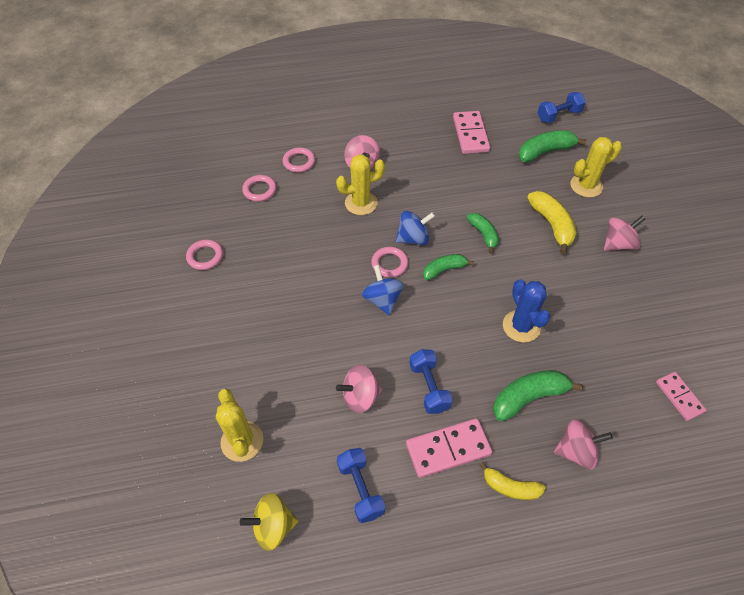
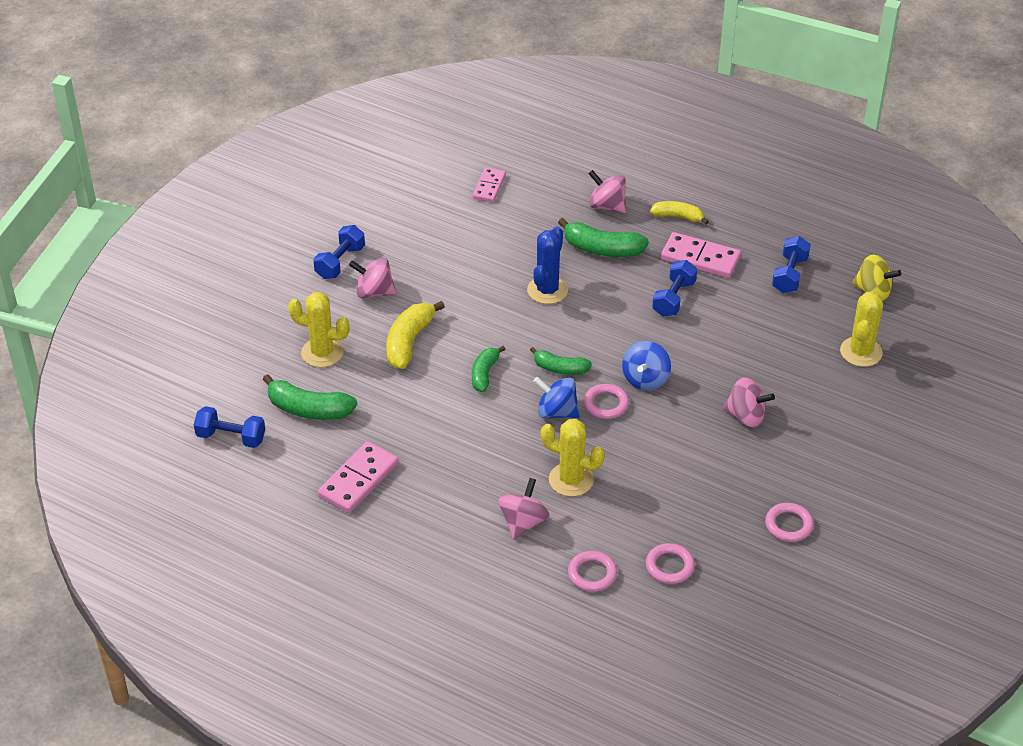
camera: 140 degrees left, 10 degrees down
pink spinning top [336,365,382,413] -> pink spinning top moved to [723,377,775,427]
yellow banana [479,462,546,500] -> yellow banana turned 45 degrees counterclockwise [650,201,709,224]
none -> blue dumbbell [313,225,365,279]

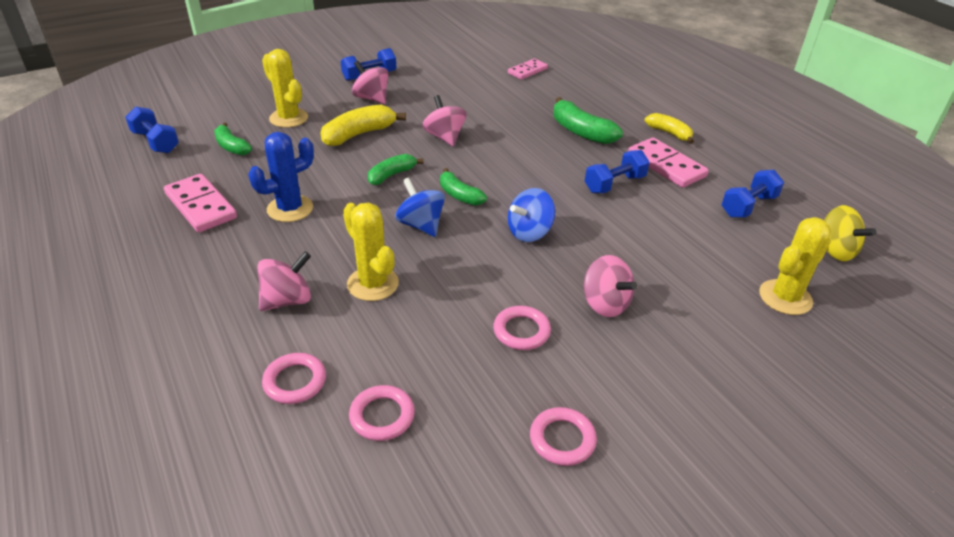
camera: 30 degrees right, 5 degrees down
green banana [262,374,357,420] -> green banana [214,123,252,155], size x0.65
pink domino [318,441,399,513] -> pink domino turned 75 degrees clockwise [164,174,237,232]
blue cactus [527,226,568,304] -> blue cactus moved to [248,132,314,222]
pink ring [584,384,629,419] -> pink ring moved to [493,306,551,350]
pink spinning top [588,170,626,213] -> pink spinning top moved to [422,95,467,146]

